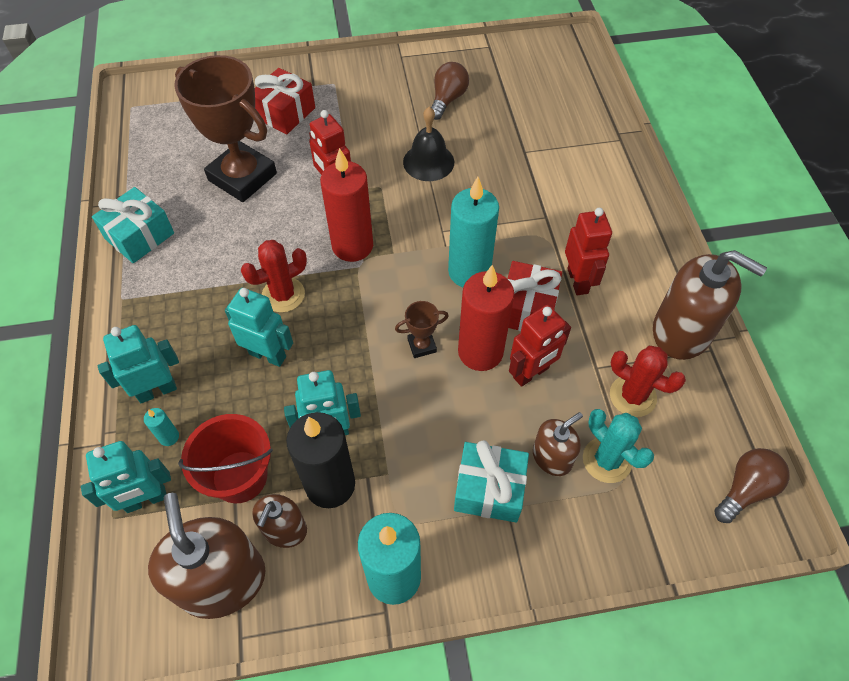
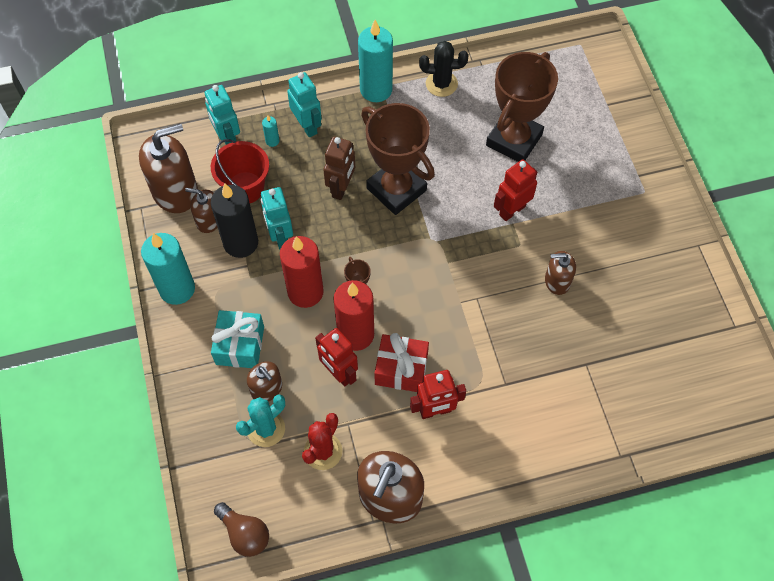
camera: 85 degrees right, 5 degrees up
turquoise gift [92,187,174,263] -> black cactus [419,41,468,97]
turquoise robot [225,288,293,367] -> brown robot [324,137,355,200]
red cactus [241,240,307,313] -> brown trophy [361,103,435,215]
red gift [255,68,315,134] -> none
red candle [320,148,373,262] -> red candle moved to [280,236,324,308]
black bell [403,107,454,181] -> brown soap dispenser [545,251,576,295]
brown light bulb [431,62,469,120] -> none
turquoise candle [448,177,499,287] -> turquoise candle moved to [358,20,393,102]

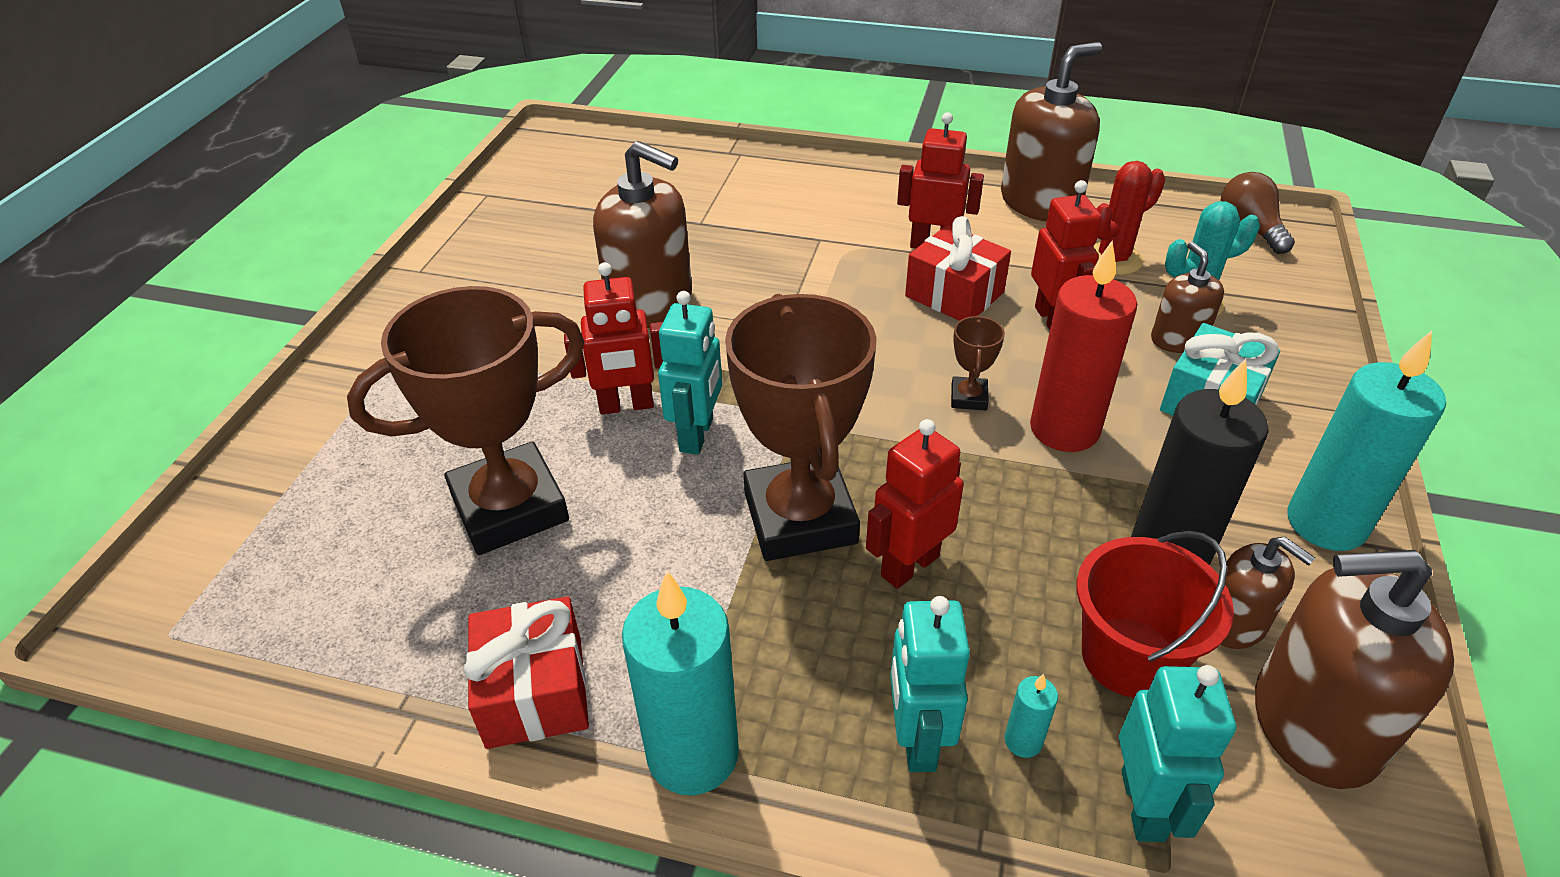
camera: 150 degrees left, 20 degrees down
turquoise robot [261,187,293,249] -> turquoise robot moved to [658,291,722,455]
brown robot [324,137,355,200] -> red robot [866,419,964,589]
red candle [334,280,374,351] -> none
black cactus [419,41,468,97] -> red gift [464,596,589,749]
brown soap dispenser [545,251,576,295] -> brown soap dispenser [593,141,692,328], size x1.82

